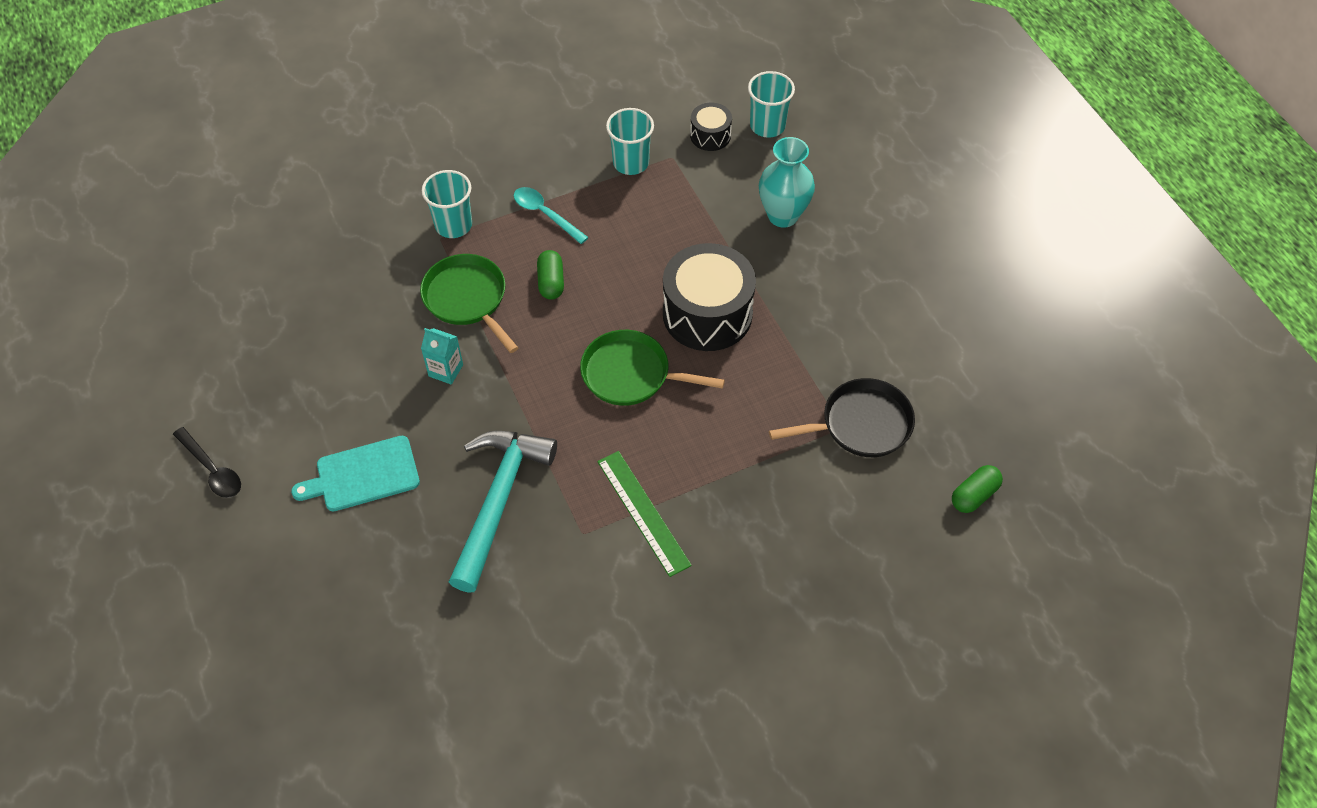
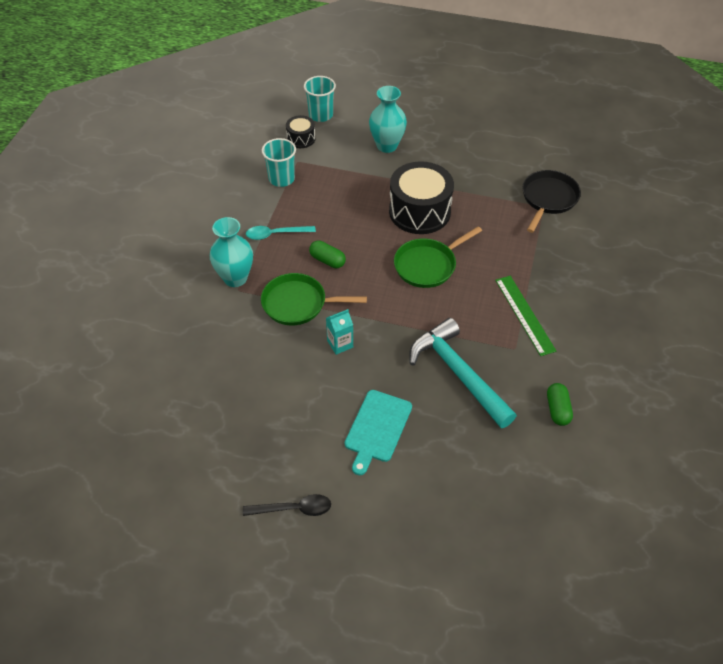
camera: 50 degrees left, 5 degrees down
turquoise cup [422,170,472,238] -> turquoise vase [210,217,253,287]
green ruler [597,451,692,577] -> green ruler turned 60 degrees clockwise [495,276,556,356]
green capsule [952,465,1003,513] -> green capsule moved to [547,383,573,426]

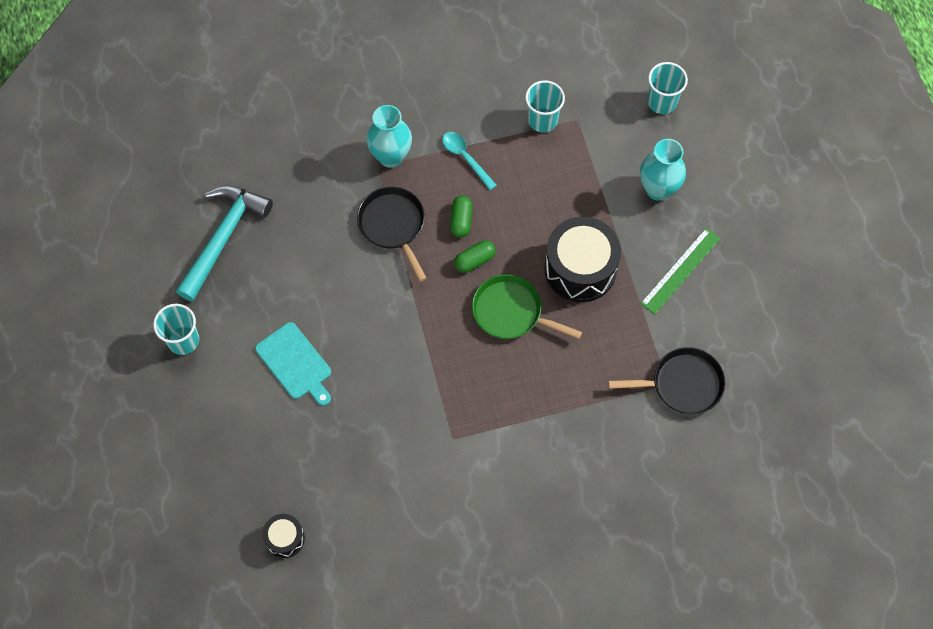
camera: 60 degrees right, 15 degrees up
black spoon [243,494,331,516] -> turquoise cup [153,304,199,355]
green pan [261,273,367,325] -> black pan [357,187,427,282]
black drum [286,115,315,148] -> black drum moved to [263,514,305,558]
turquoise carton [326,309,353,355] -> none
turquoise cutting board [345,390,412,475] -> turquoise cutting board turned 120 degrees counterclockwise [255,322,331,406]
turquoise hammer [409,318,517,428] -> turquoise hammer moved to [176,186,273,302]
green ruler [495,276,556,356] -> green ruler moved to [640,228,720,314]
green capsule [547,383,573,426] -> green capsule moved to [454,240,496,273]

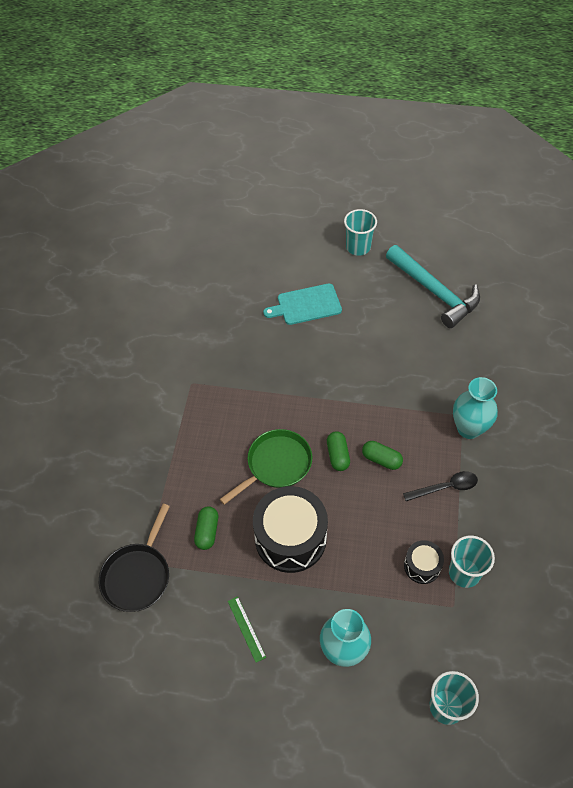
camera: 115 degrees right, 10 degrees down
black drum [263,514,305,558] -> black drum moved to [404,540,444,584]
black pan [357,187,427,282] -> none
turquoise spoon [442,132,497,190] -> black spoon [403,471,478,501]
green ruler [640,228,720,314] -> green ruler [228,596,266,663], size x0.60
none -> green capsule [194,506,218,550]

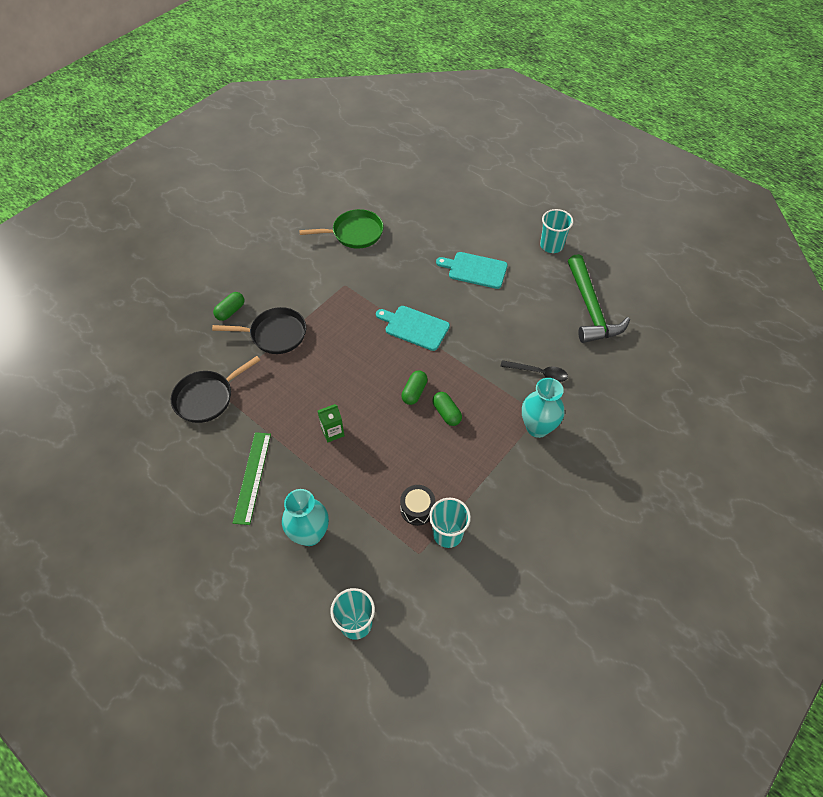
camera: 30 degrees right, 0 degrees up
green capsule [194,506,218,550] -> green capsule moved to [213,292,244,321]
green pan [220,429,312,505] -> green pan moved to [299,209,384,249]
green ruler [228,596,266,663] -> green ruler [233,432,271,525], size x1.68
black drum [253,486,328,573] -> green carton [318,404,344,442]
turquoise hammer [386,245,480,328] -> green hammer [568,254,630,343]
black spoon [403,471,478,501] -> black spoon moved to [500,360,568,382]
none -> black pan [212,307,306,354]
none -> turquoise cutting board [376,306,450,351]

